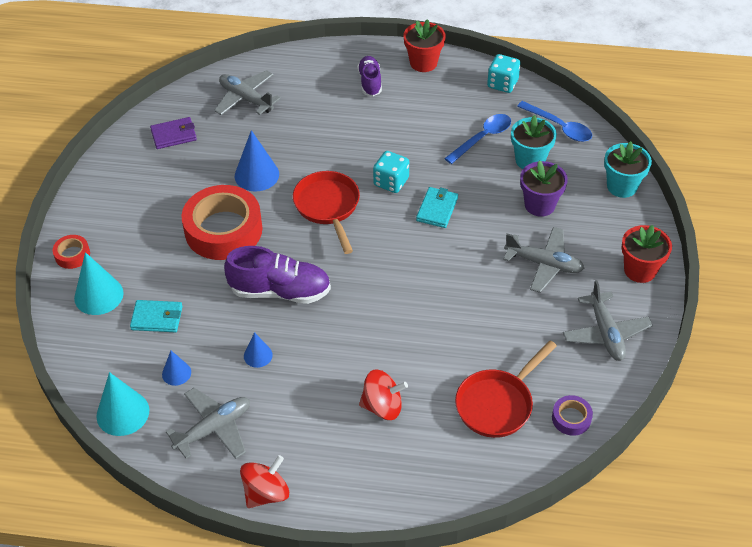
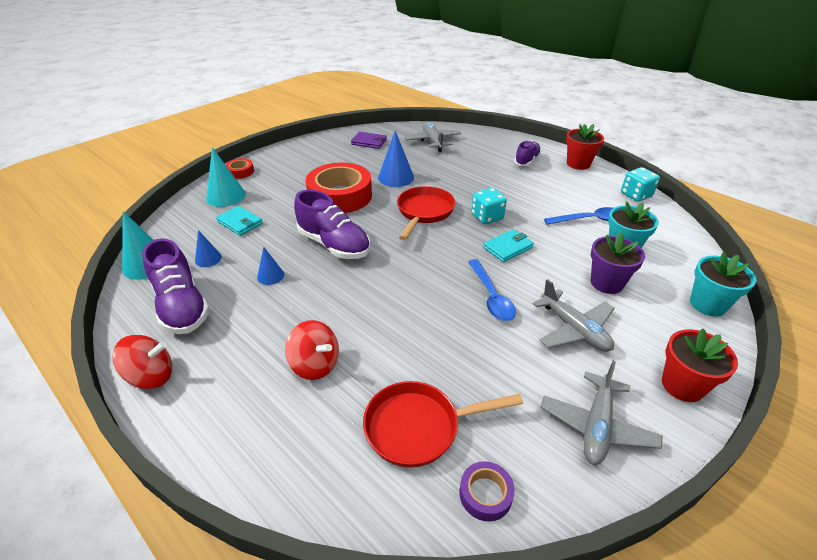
camera: 35 degrees right, 10 degrees down
grey plane [166,388,250,459] -> purple shoe [142,238,210,334]
blue spoon [517,101,592,142] -> blue spoon moved to [468,259,516,321]

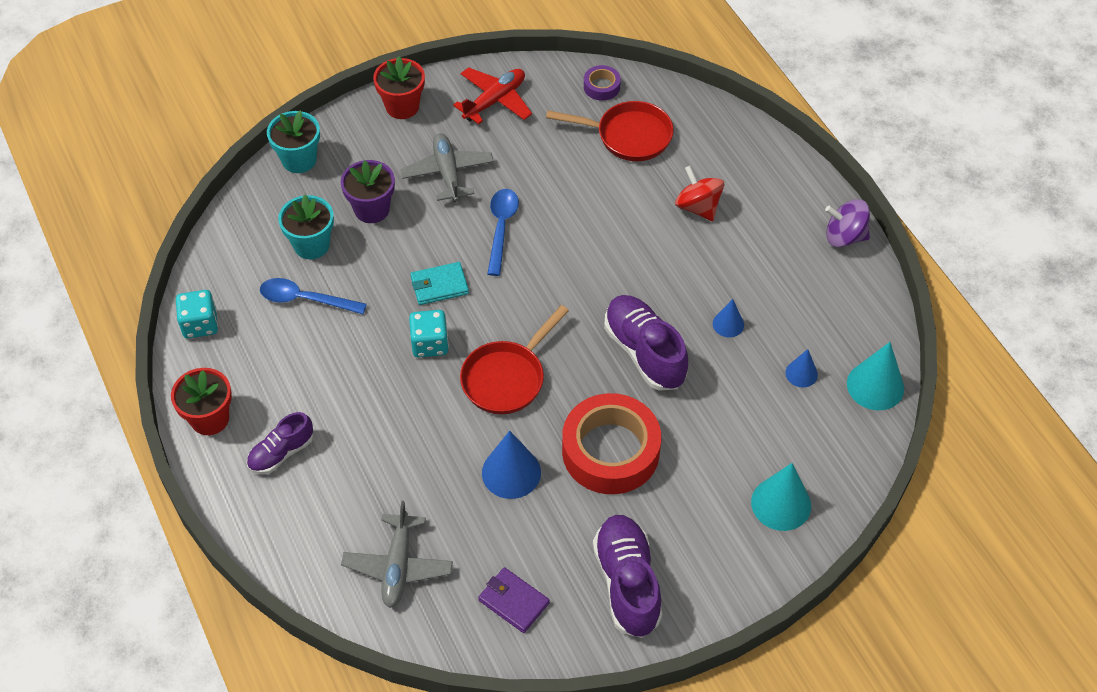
camera: 160 degrees left, 15 degrees up
red spinning top [112,335,172,389] -> purple spinning top [825,199,870,247]
purple shoe [142,238,210,334] -> purple shoe moved to [593,515,662,638]
turquoise wallet [216,206,263,236] -> none
red tape [226,158,254,179] -> none
grey plane [541,361,663,465] -> red plane [453,67,532,124]

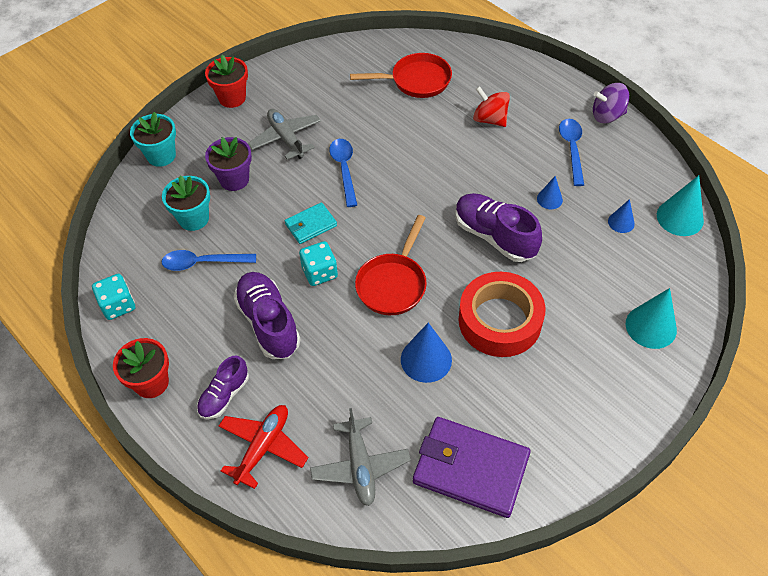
camera: 15 degrees left, 0 degrees up
red plane [453,67,532,124] -> red plane moved to [219,405,308,489]
purple wallet [478,567,550,633] -> purple wallet [413,417,531,518], size x1.91
purple tape [584,65,621,101] -> none
purple shoe [593,515,662,638] -> purple shoe moved to [234,272,301,359]
none -> blue spoon [559,119,584,186]

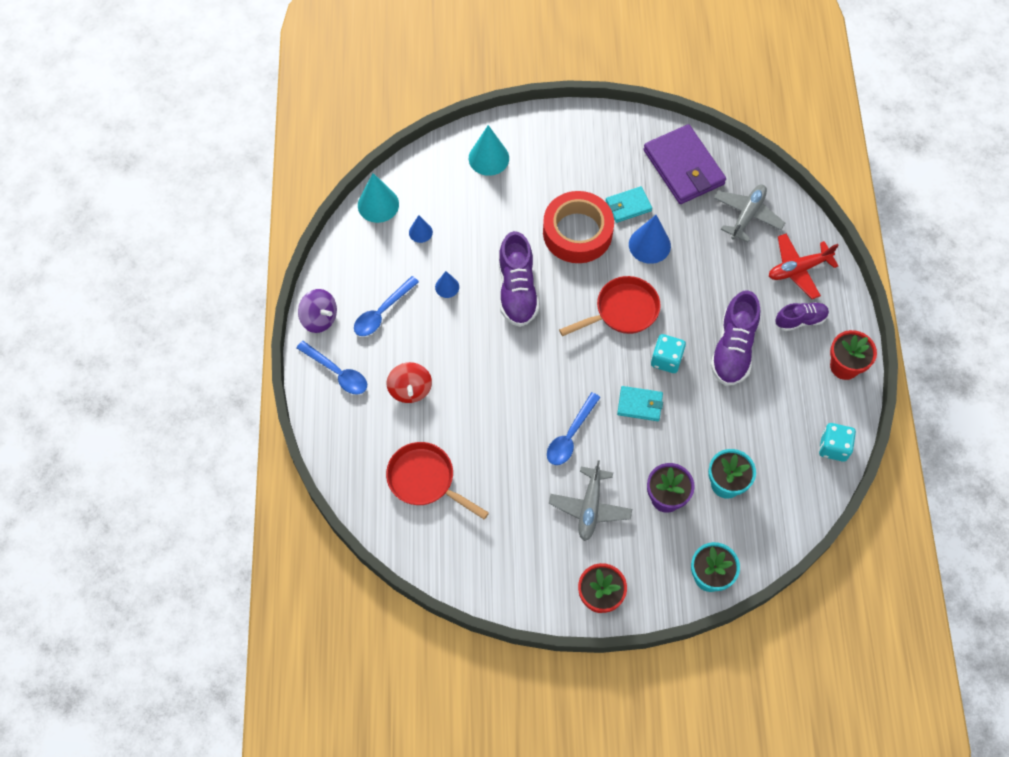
camera: 140 degrees left, 10 degrees up
blue spoon [161,250,256,271] -> blue spoon moved to [297,341,367,394]
none -> turquoise wallet [606,186,652,223]

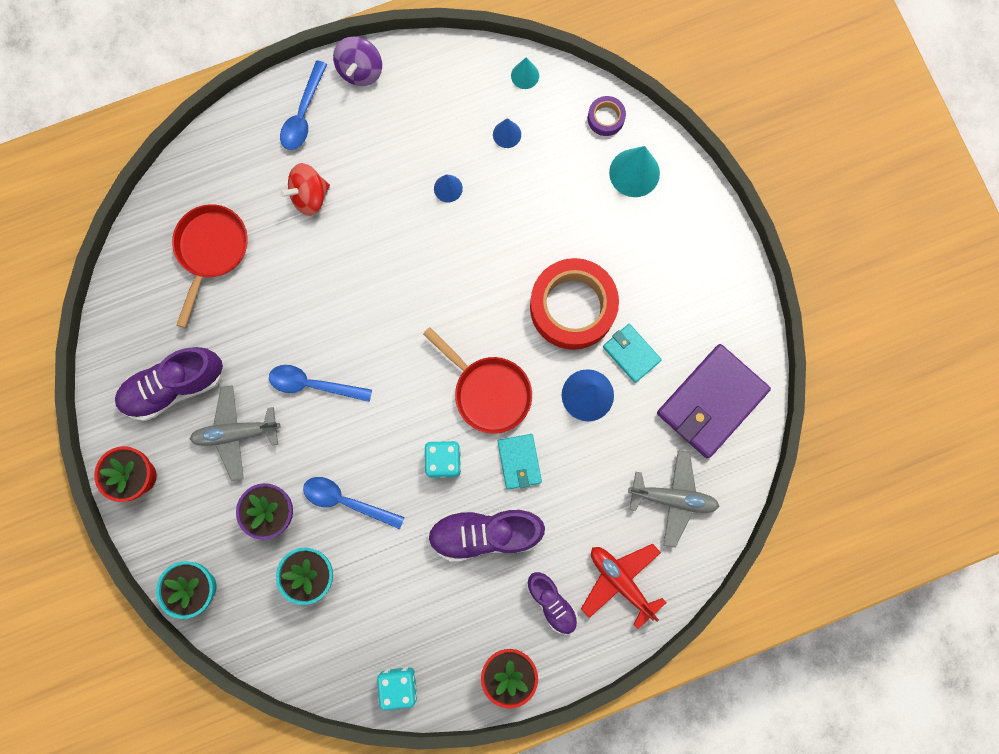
camera: 70 degrees right, 15 degrees up
blue spoon [354,276,419,336] -> blue spoon moved to [303,477,405,529]
turquoise cone [358,173,399,223] -> turquoise cone [511,57,539,89], size x0.57
purple shoe [499,231,539,327] -> purple shoe moved to [115,347,223,421]
turquoise wallet [617,386,663,421] -> turquoise wallet moved to [498,434,542,490]
none -> purple tape [588,96,626,136]

